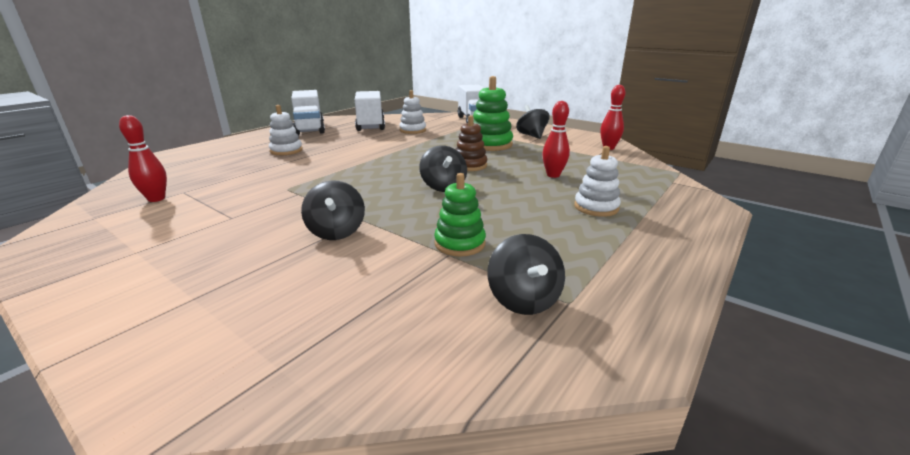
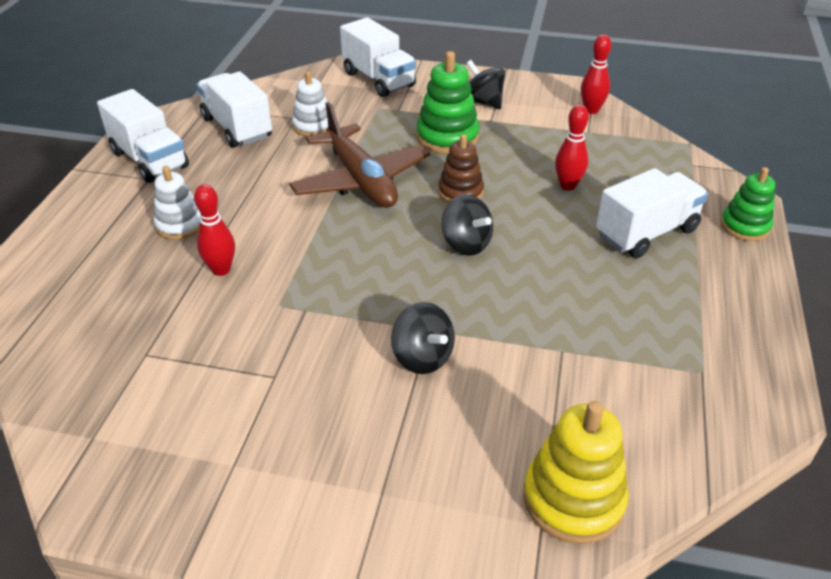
camera: 25 degrees left, 15 degrees up
red bowling pin [119,115,167,202] -> red bowling pin moved to [194,184,235,276]
green stacking toy [434,173,486,256] -> green stacking toy moved to [721,167,775,241]
black spinning top [487,234,565,315] -> none
white stacking toy [574,146,621,217] -> white truck [596,168,709,258]
none -> brown plane [289,102,430,208]
none -> yellow stacking toy [523,401,629,544]

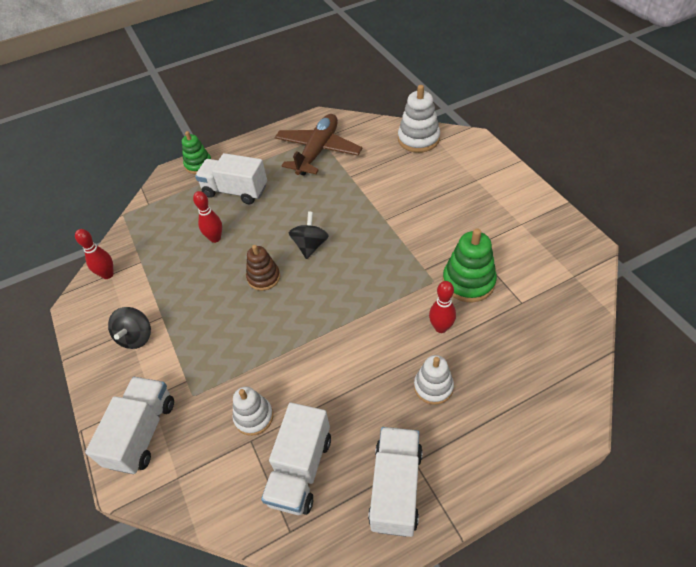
camera: 125 degrees left, 10 degrees up
brown plane [289,102,430,208] -> brown plane moved to [275,114,362,176]
black spinning top [391,302,455,374] -> none
green stacking toy [416,51,480,154] -> green stacking toy moved to [443,228,497,302]
yellow stacking toy [523,401,629,544] -> white stacking toy [398,85,440,153]

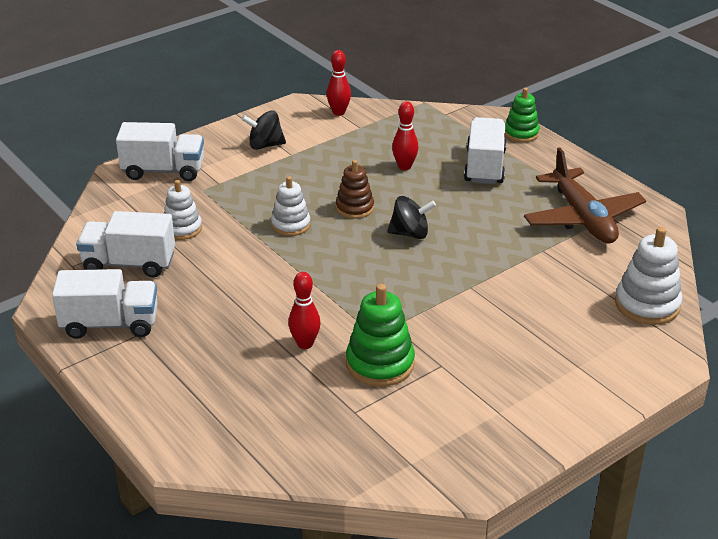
camera: 75 degrees right, 15 degrees down
brown plane [275,114,362,176] -> brown plane turned 60 degrees clockwise [524,148,646,243]
white stacking toy [414,355,454,405] -> white stacking toy moved to [271,176,310,236]

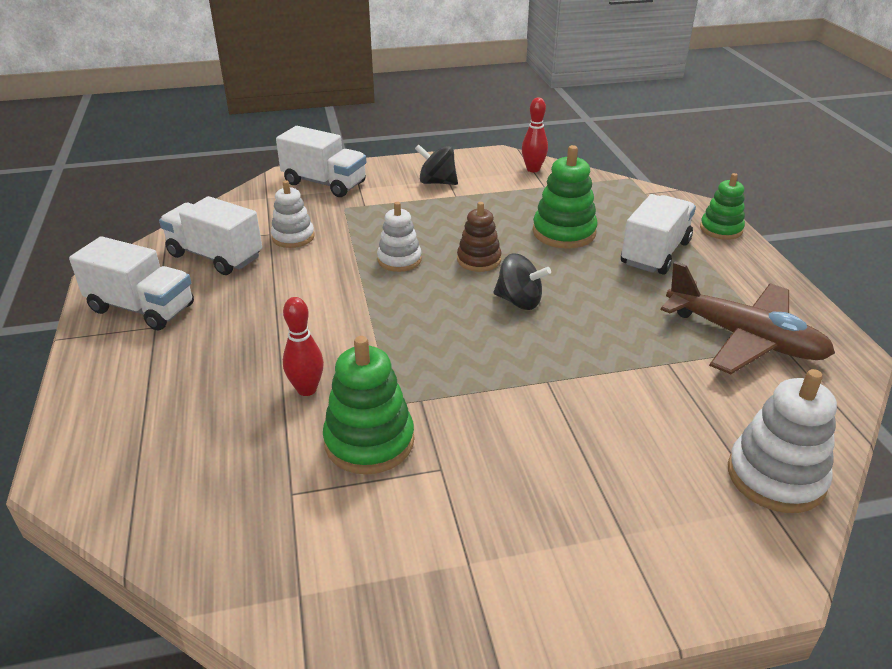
camera: 25 degrees right, 0 degrees up
red bowling pin [392,101,419,170] -> green stacking toy [533,145,598,249]
brown plane [524,148,646,243] -> brown plane turned 60 degrees counterclockwise [660,261,835,374]

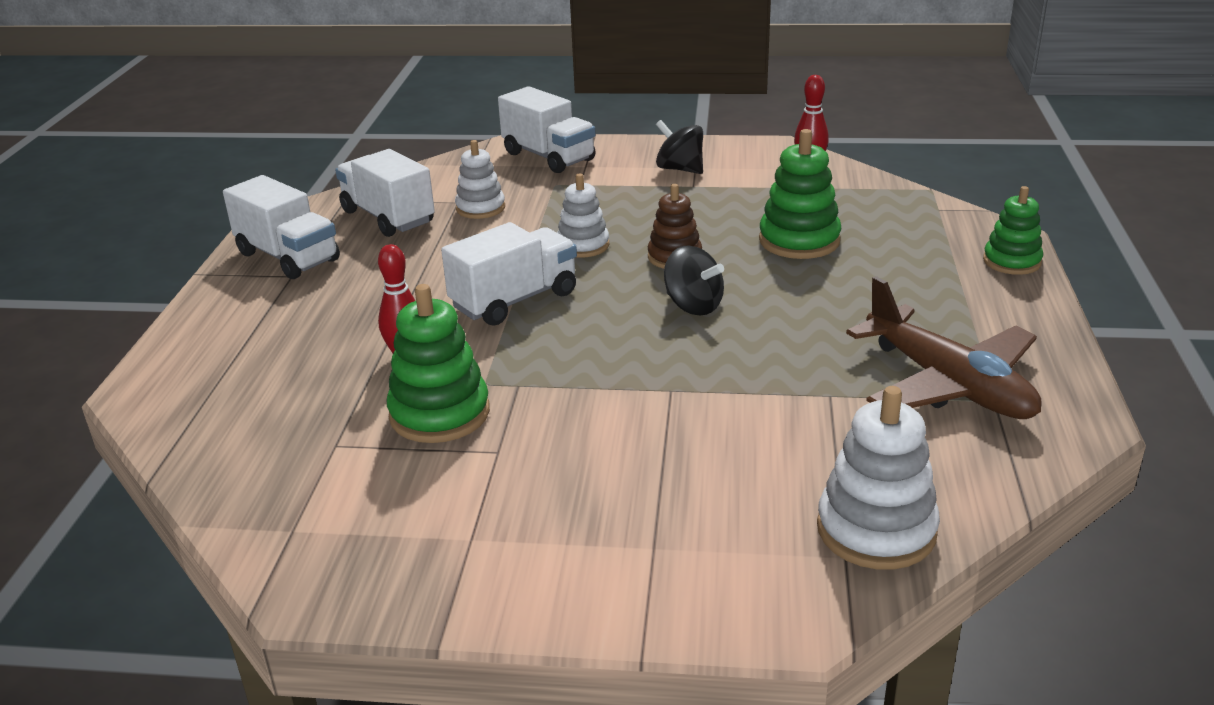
camera: 20 degrees right, 5 degrees down
white truck [621,194,696,275] -> white truck moved to [441,222,577,326]

